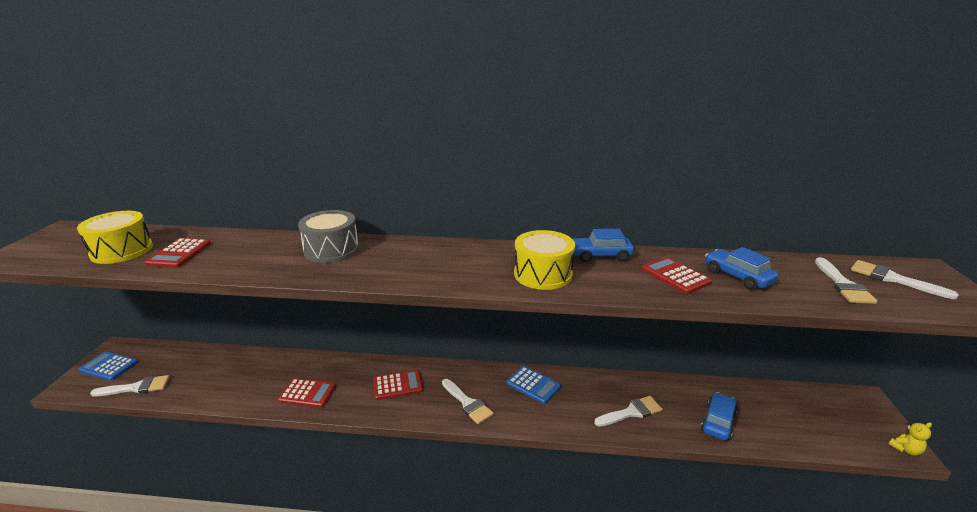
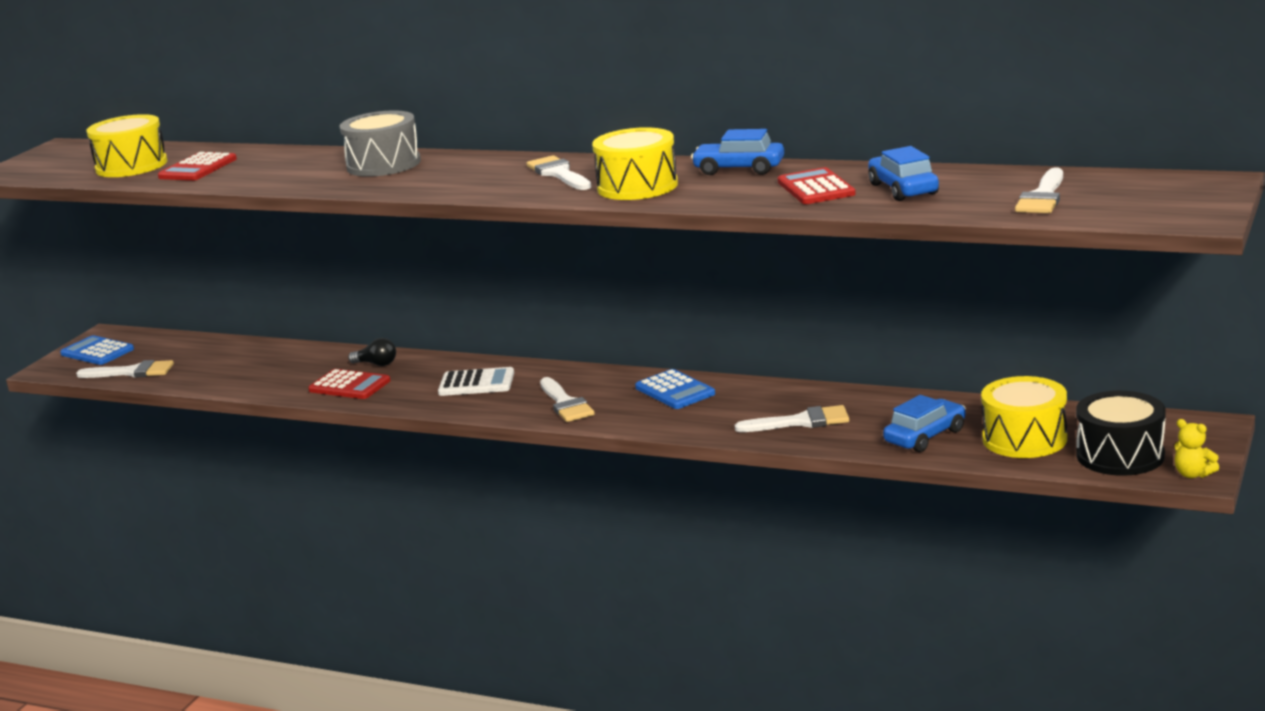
camera: 20 degrees right, 5 degrees down
red calculator [373,370,423,400] -> white calculator [438,367,514,396]
white brush [851,260,959,299] -> white brush moved to [527,155,591,190]
yellow teddy bear [889,422,932,455] -> yellow teddy bear turned 45 degrees clockwise [1174,419,1219,478]
none -> black light bulb [348,338,396,366]
none -> yellow drum [981,376,1067,458]
none -> black drum [1076,391,1166,476]

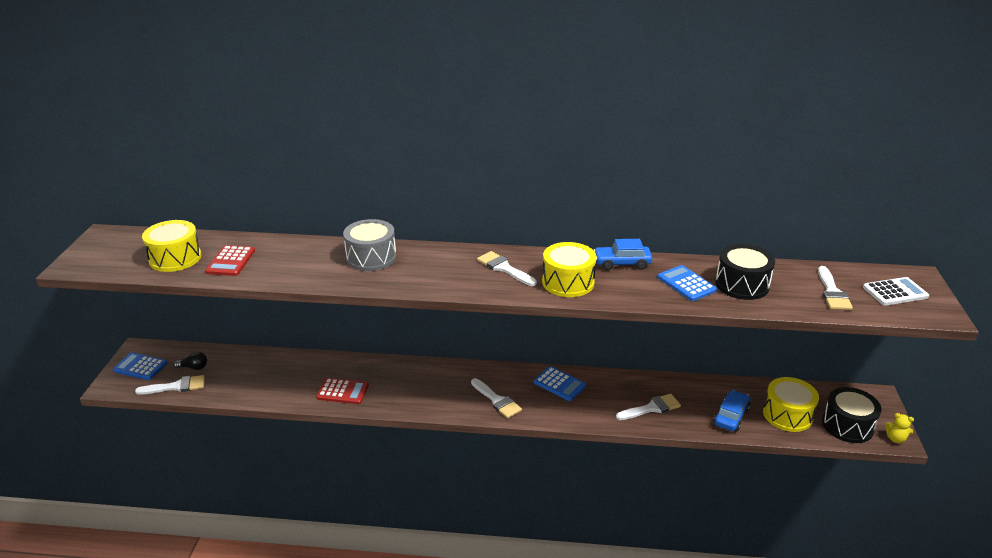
camera: 20 degrees left, 10 degrees up
black light bulb [348,338,396,366] -> black light bulb moved to [174,352,207,370]
white calculator [438,367,514,396] -> white calculator moved to [863,277,929,306]
red calculator [778,167,856,204] -> blue calculator [657,265,717,301]
blue car [868,146,939,201] -> black drum [715,244,775,300]

